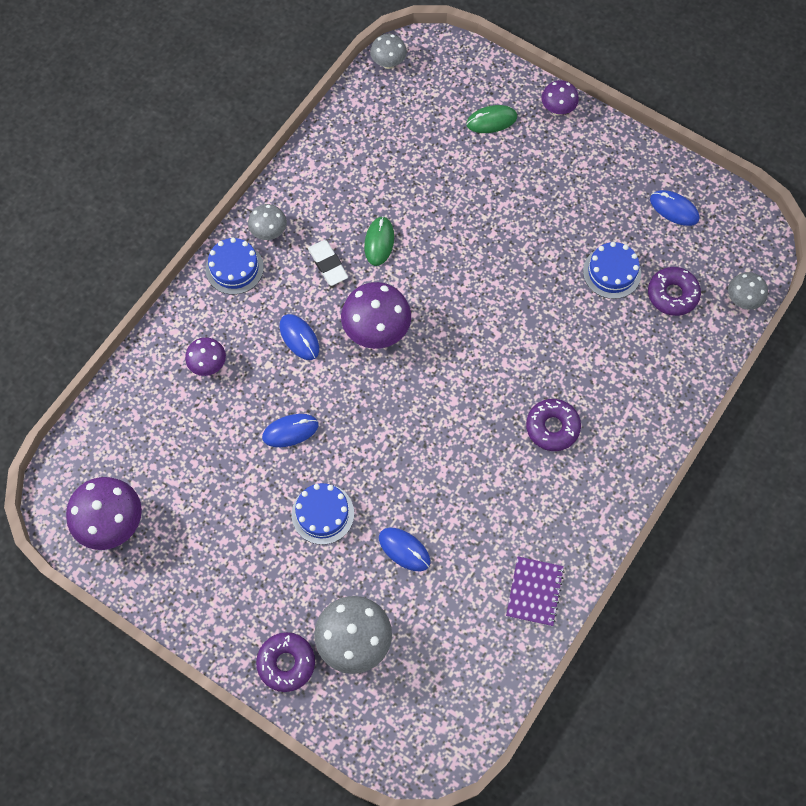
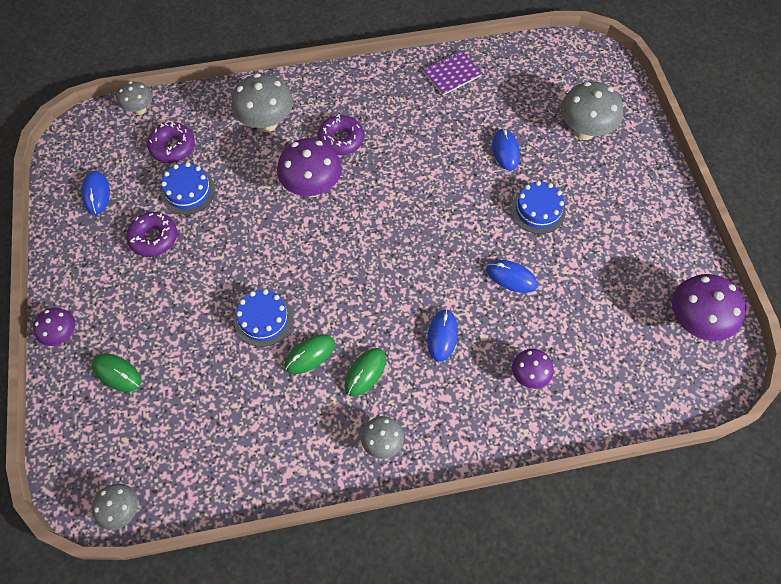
camera: 135 degrees left, 5 degrees down
blue cake [206,238,264,295] -> blue cake moved to [234,289,293,347]
purple donut [256,632,315,692] -> purple donut moved to [126,212,177,257]
white eraser [308,240,348,286] -> green mouse [345,348,386,396]
purple mushroom [341,282,411,349] -> purple mushroom moved to [277,138,342,197]
none -> grey mushroom [231,73,293,132]

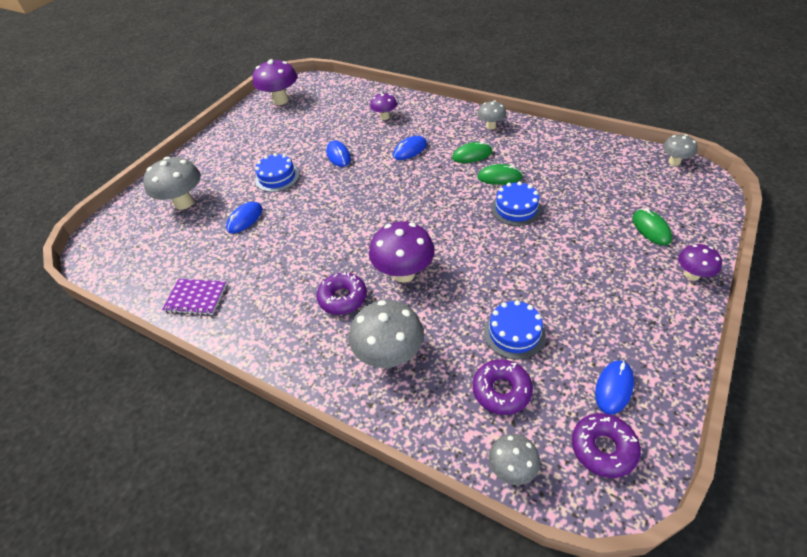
camera: 135 degrees left, 15 degrees down
purple donut [126,212,177,257] -> purple donut moved to [572,413,641,478]

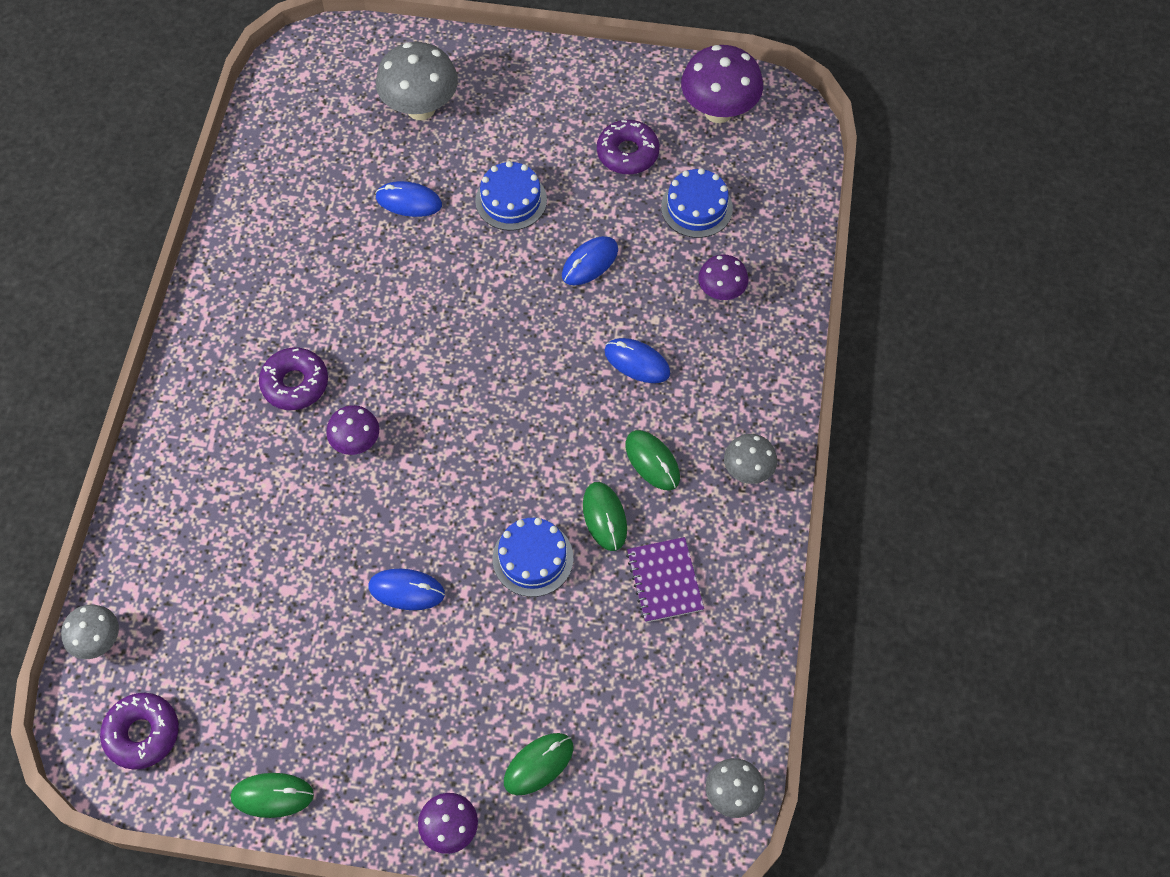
camera: 65 degrees right, 15 degrees up
purple notebook [162,279,227,316] -> purple notebook moved to [626,537,704,623]
grey mushroom [349,300,424,368] -> none
purple mushroom [369,221,435,283] -> purple mushroom [326,405,379,455], size x0.58
purple donut [472,359,533,415] -> purple donut moved to [597,120,660,174]
blue cake [484,300,546,359] -> blue cake moved to [661,168,733,238]
blue mouse [595,360,634,415] -> blue mouse moved to [368,569,445,610]
none -> green mouse [231,773,314,818]

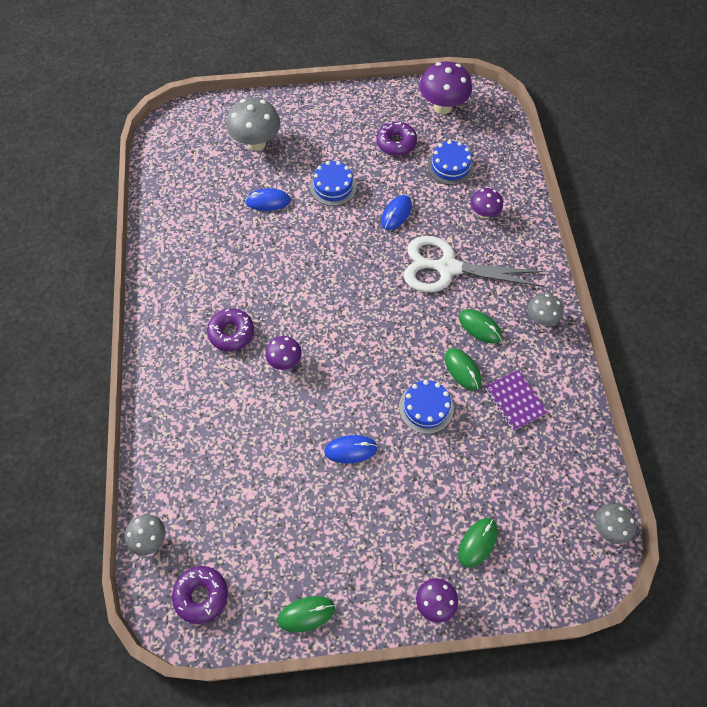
camera: 15 degrees left, 0 degrees up
blue mouse [604,338,670,383] -> white scissors [404,236,544,292]

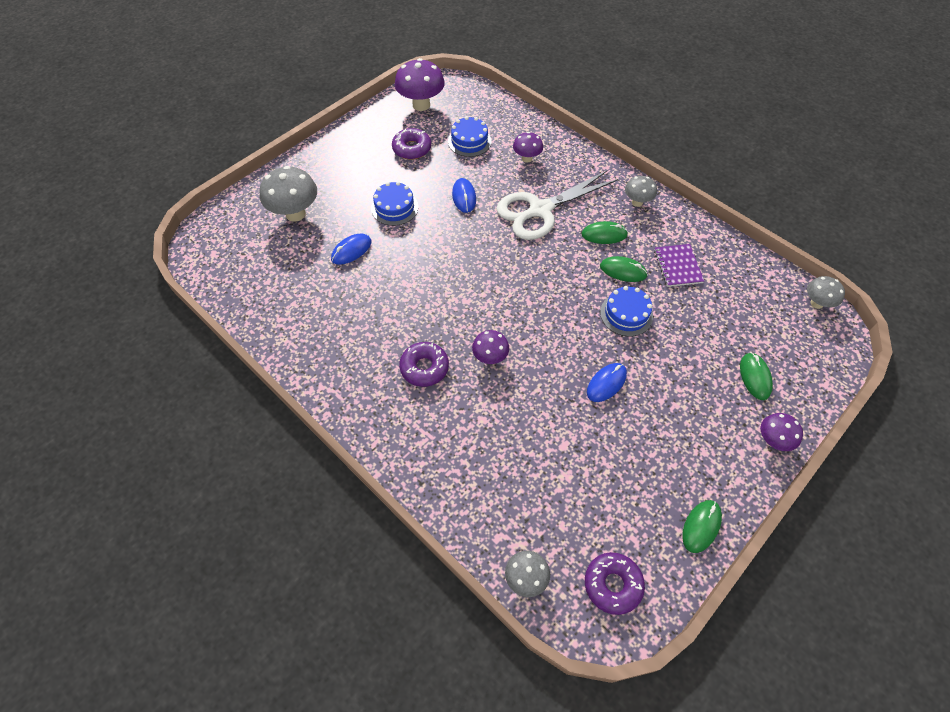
camera: 40 degrees left, 5 degrees down
purple notebook [485,370,548,431] -> purple notebook turned 60 degrees clockwise [654,244,704,287]

